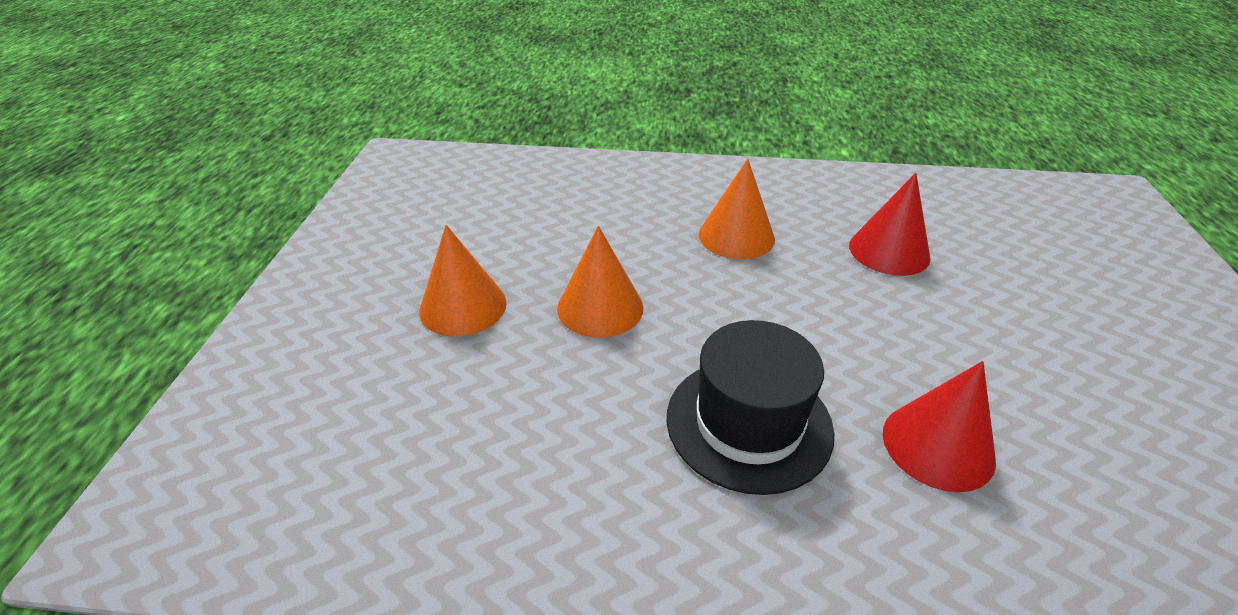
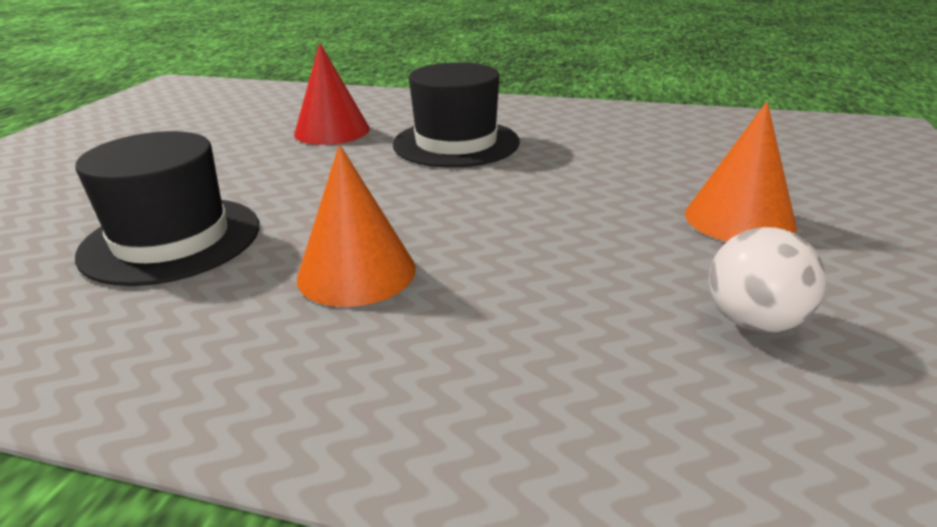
camera: 170 degrees left, 10 degrees down
orange cone [557,226,643,338] -> none
red cone [849,173,930,276] -> black hat [75,131,259,286]
none -> white ball [709,227,826,333]

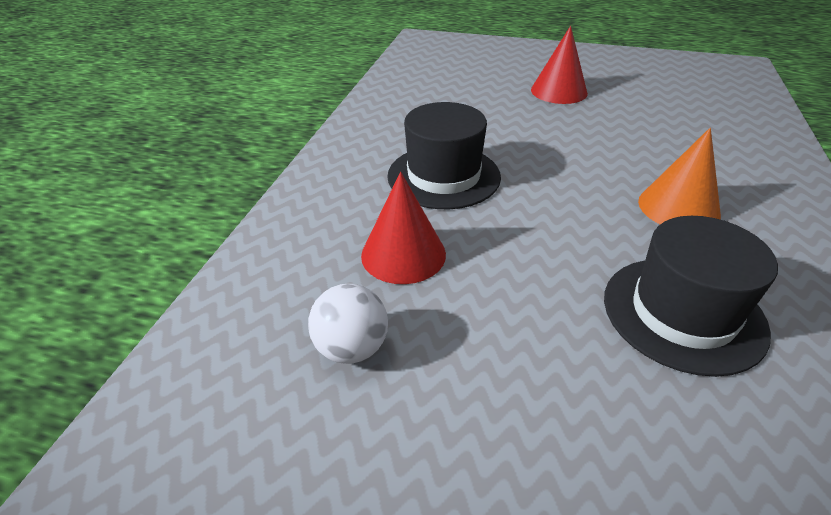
camera: 90 degrees left, 10 degrees up
orange cone [685,102,797,241] -> red cone [531,26,588,104]
white ball [709,227,826,333] -> white ball moved to [308,284,388,364]

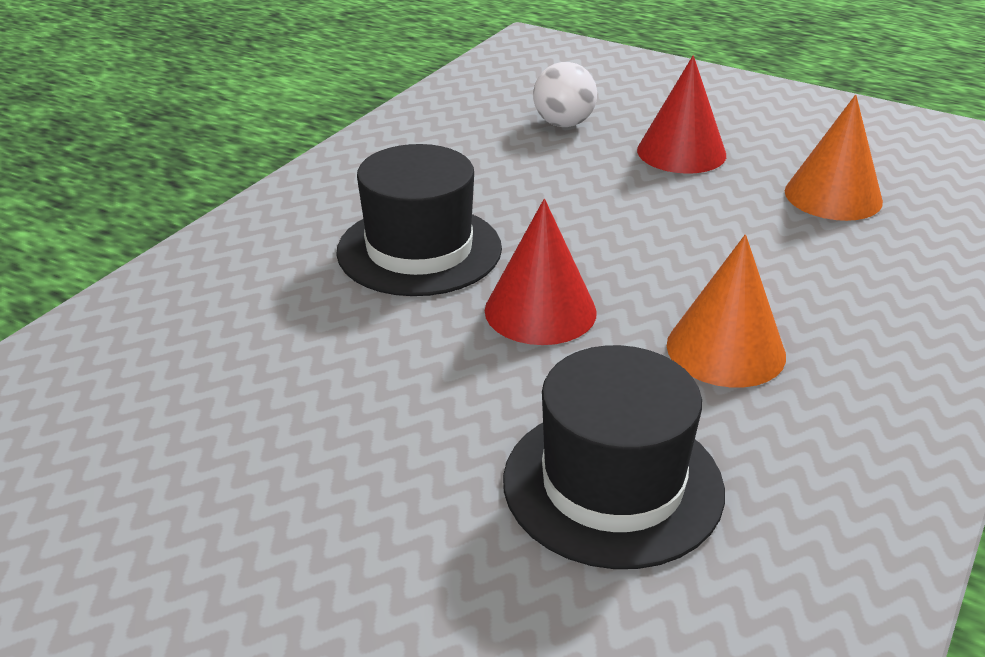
camera: 15 degrees right, 5 degrees down
white ball [308,284,388,364] -> white ball moved to [533,62,597,127]
red cone [361,172,446,284] -> red cone moved to [485,199,597,345]
none -> orange cone [785,95,883,221]

